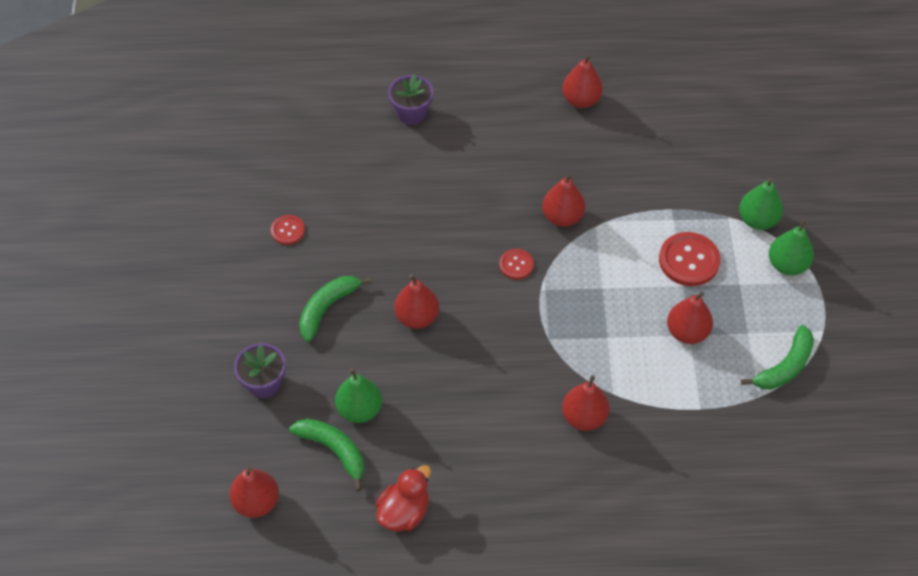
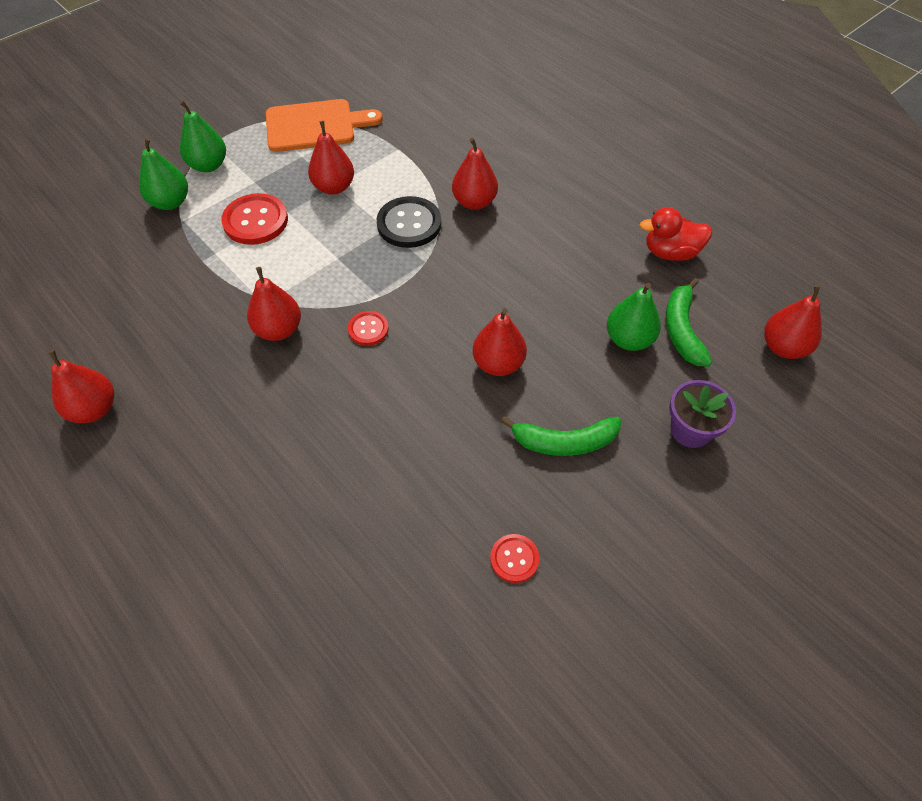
camera: 130 degrees left, 0 degrees up
purple flower pot [388,74,433,125] -> none
green banana [741,325,814,390] -> orange cutting board [266,99,383,152]
none -> black button [377,196,441,248]

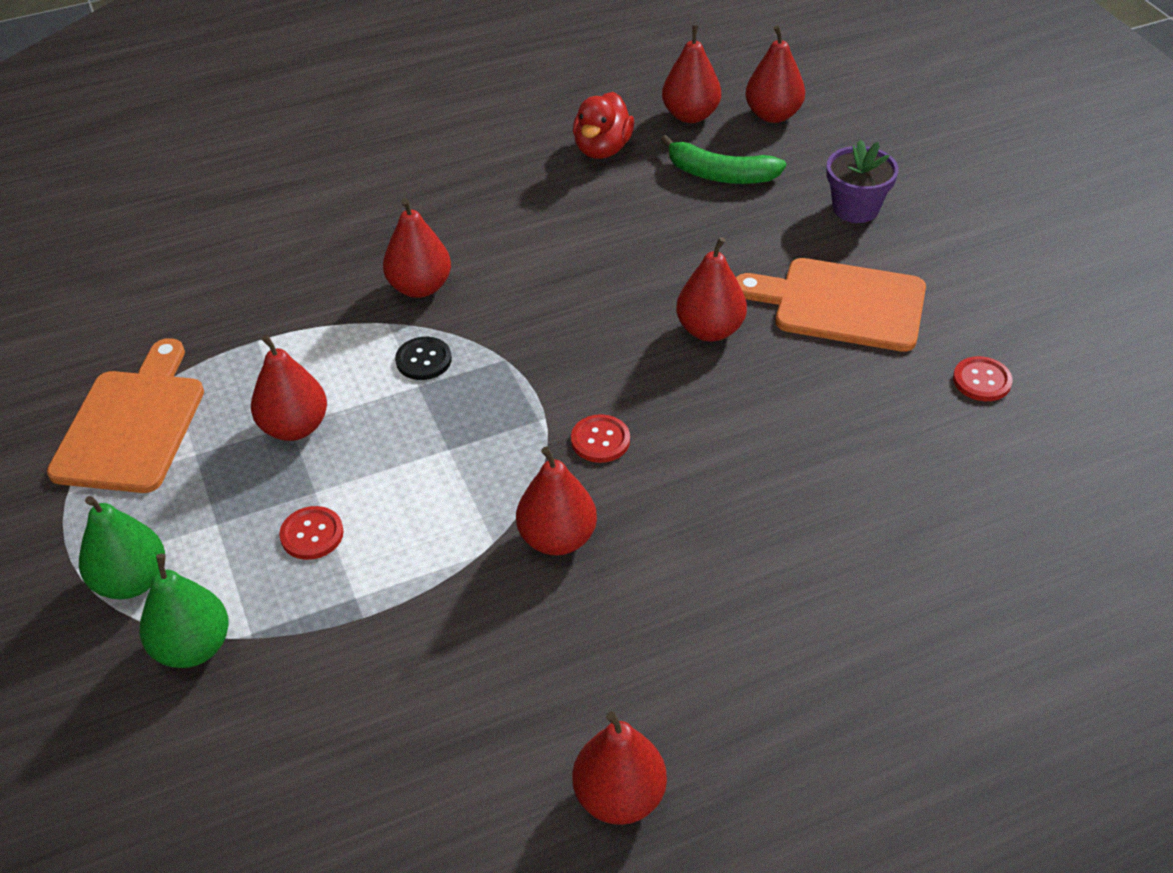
camera: 70 degrees left, 10 degrees down
red button [221,193,288,245] -> red button [279,506,343,560], size x0.57
black button [377,196,441,248] -> black button [395,337,452,380], size x0.57
green banana [500,416,621,456] -> orange cutting board [736,258,926,352]
green pear [607,283,661,351] -> none
none -> red pear [662,25,721,123]

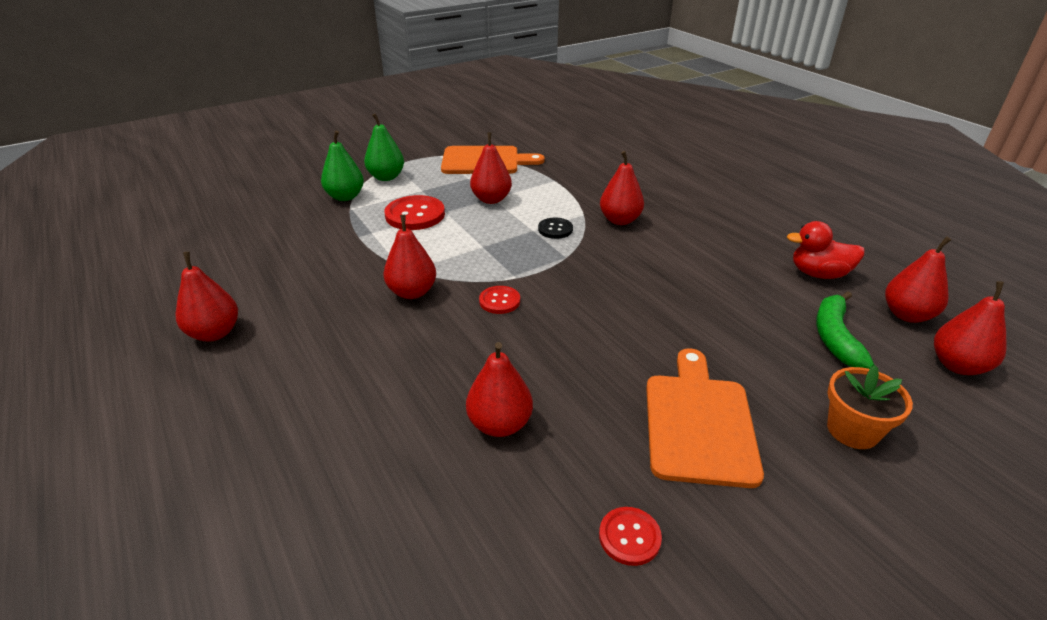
camera: 80 degrees right, 10 degrees down
red button [279,506,343,560] -> red button [384,195,445,230], size x1.76
red pear [676,237,747,342] -> red pear moved to [466,342,533,437]
purple flower pot [826,140,899,223] -> orange flower pot [827,365,913,449]

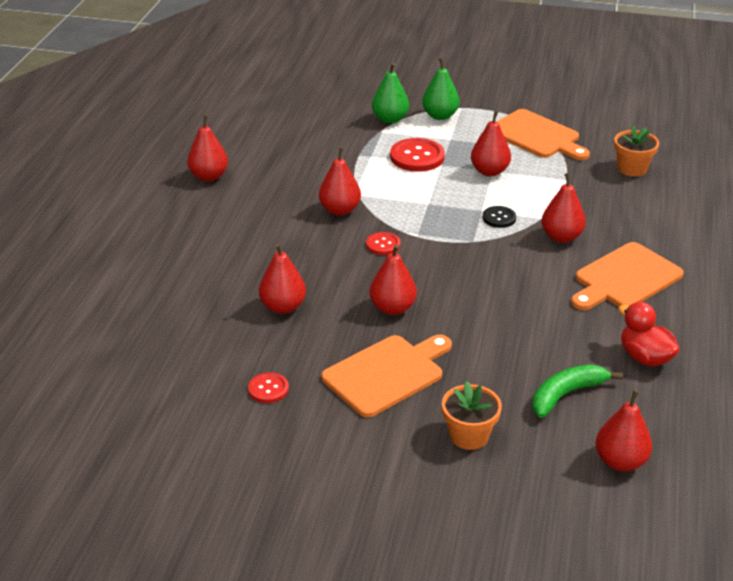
camera: 45 degrees right, 0 degrees up
red pear [885,236,951,323] -> red pear moved to [369,244,417,315]
none -> orange cutting board [571,242,684,310]
none -> orange flower pot [614,125,659,176]

